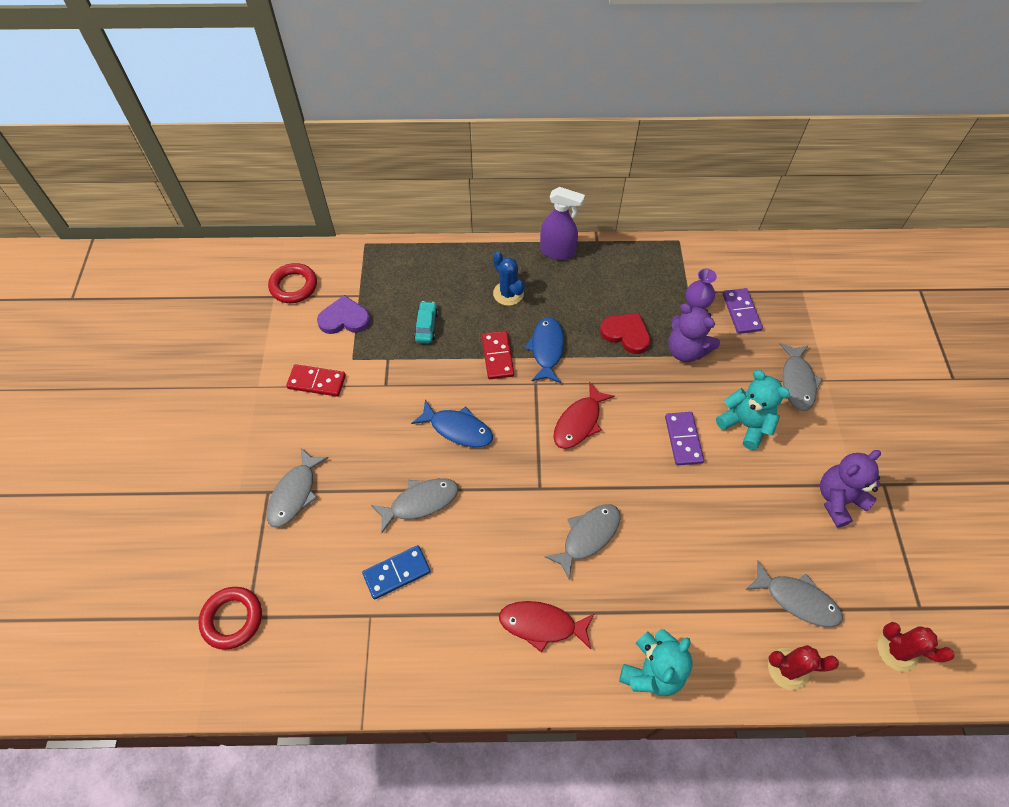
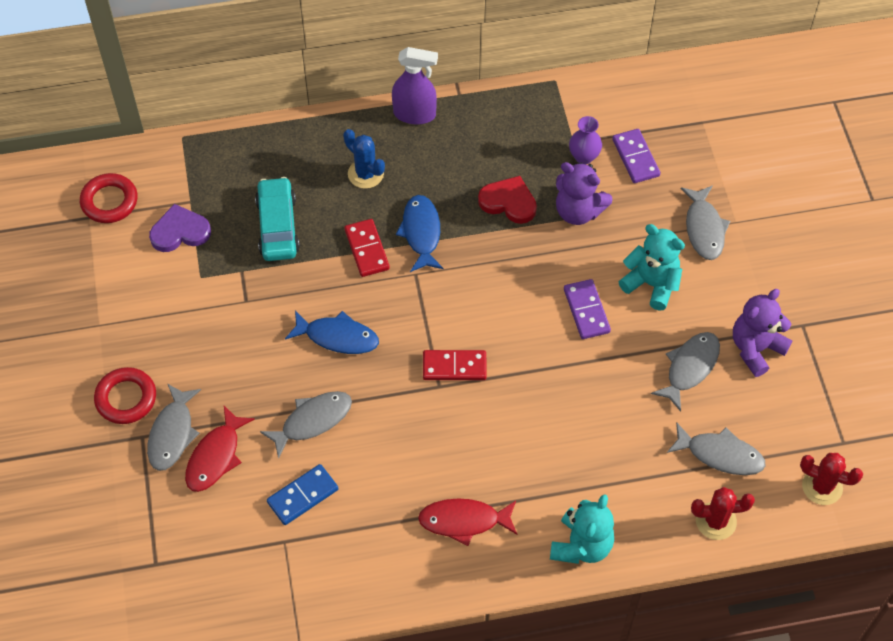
camera: 10 degrees left, 0 degrees up
red ring [198,587,262,650] -> red ring moved to [94,367,156,424]
red domino [286,364,346,397] -> red domino moved to [423,350,487,380]
turquoise car [414,301,438,343] -> turquoise car [255,177,300,261], size x1.67
grey fish [545,504,620,580] -> grey fish moved to [651,332,720,411]
red fish [553,381,615,449] -> red fish moved to [185,406,255,492]

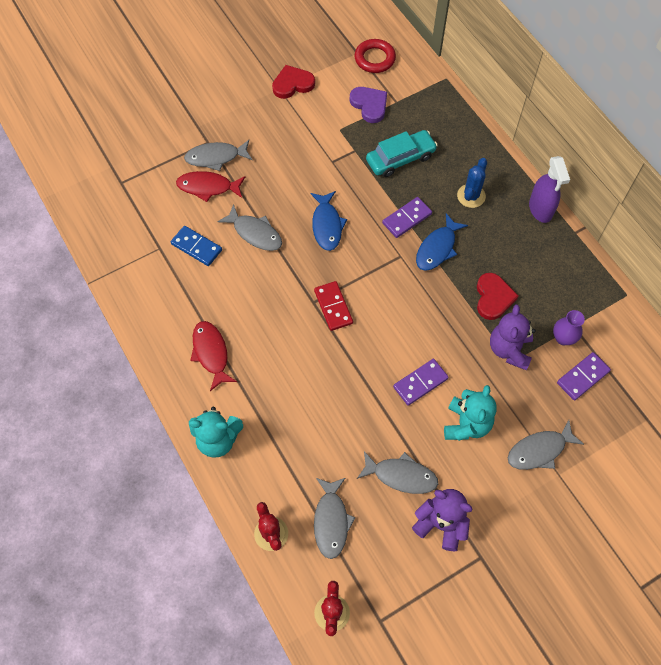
camera: 70 degrees right, 5 degrees up
red ring [94,367,156,424] -> none
red domino [344,219,390,277] -> purple domino [382,197,432,238]
blue fish [396,195,443,272] -> blue fish turned 150 degrees clockwise [416,213,468,271]
none -> red heart [272,65,315,99]

